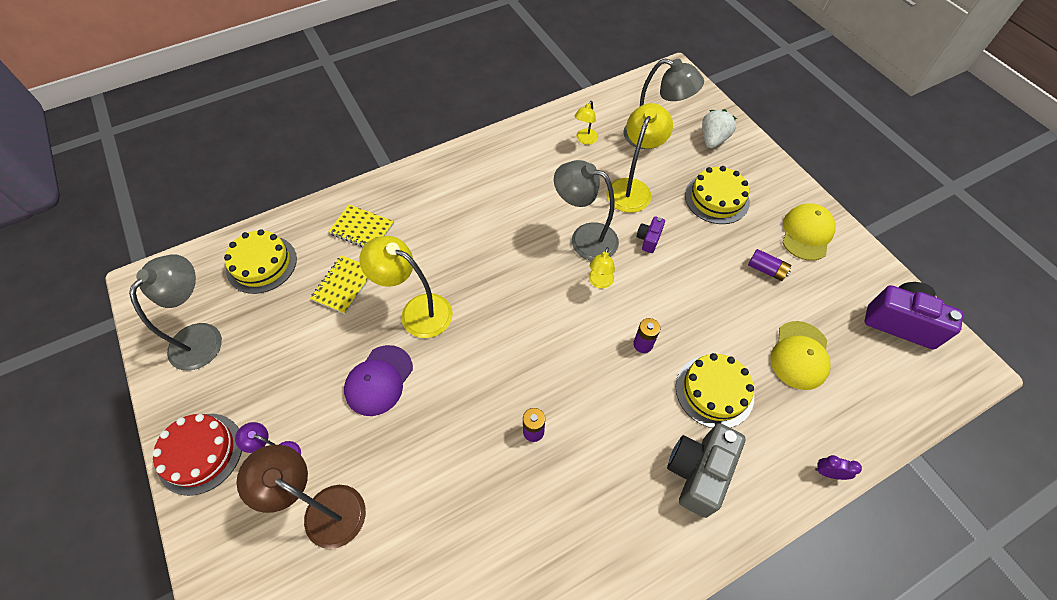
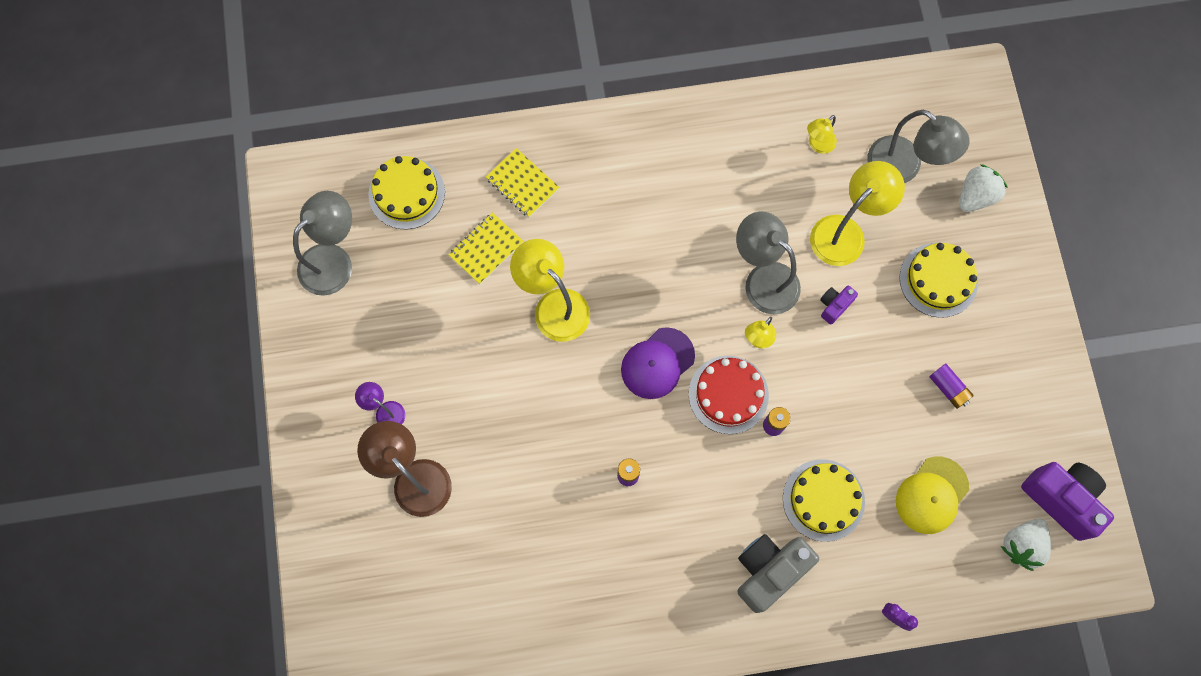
camera: 20 degrees right, 15 degrees up
red cake [152,414,242,496] -> red cake moved to [689,356,769,434]
purple cap [344,345,413,416] -> purple cap moved to [621,327,695,399]
yellow cap [782,204,835,261] -> none
none -> white strawberry [1001,519,1051,571]

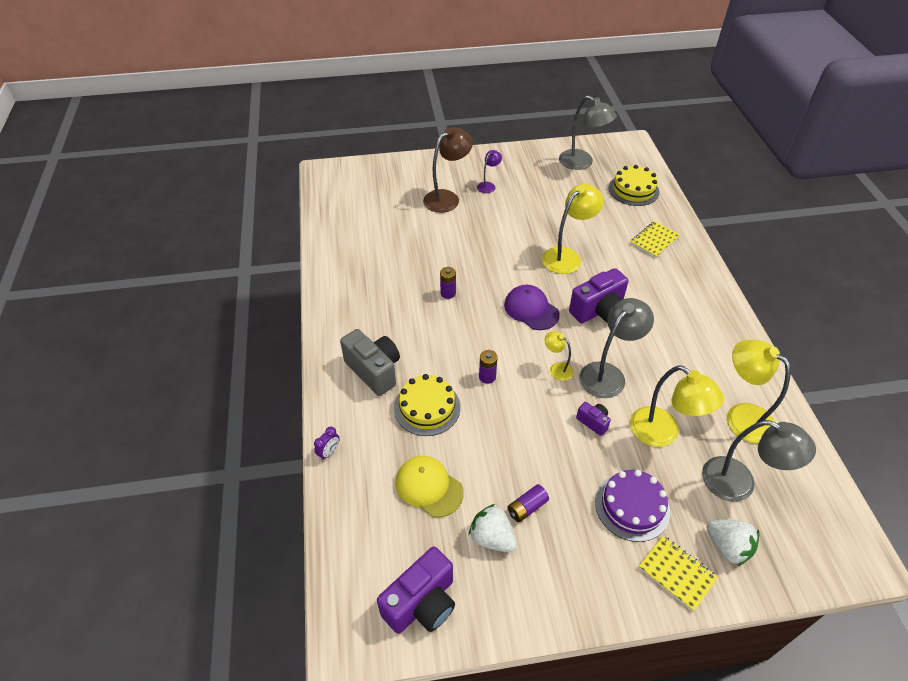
camera: 90 degrees right, 25 degrees down
yellow notebook [448,213,523,284] -> yellow notebook moved to [639,535,718,611]
red cake [689,356,769,434] -> none
yellow lamp [807,115,837,154] -> yellow lamp [727,340,791,443], size x1.92
grey lamp [868,110,970,183] -> grey lamp turned 105 degrees counterclockwise [702,420,816,502]
yellow cake [899,243,978,318] -> purple cake [595,470,670,542]
white strawberry [1001,519,1051,571] -> white strawberry moved to [469,504,517,552]
none -> purple camera [569,268,629,323]

